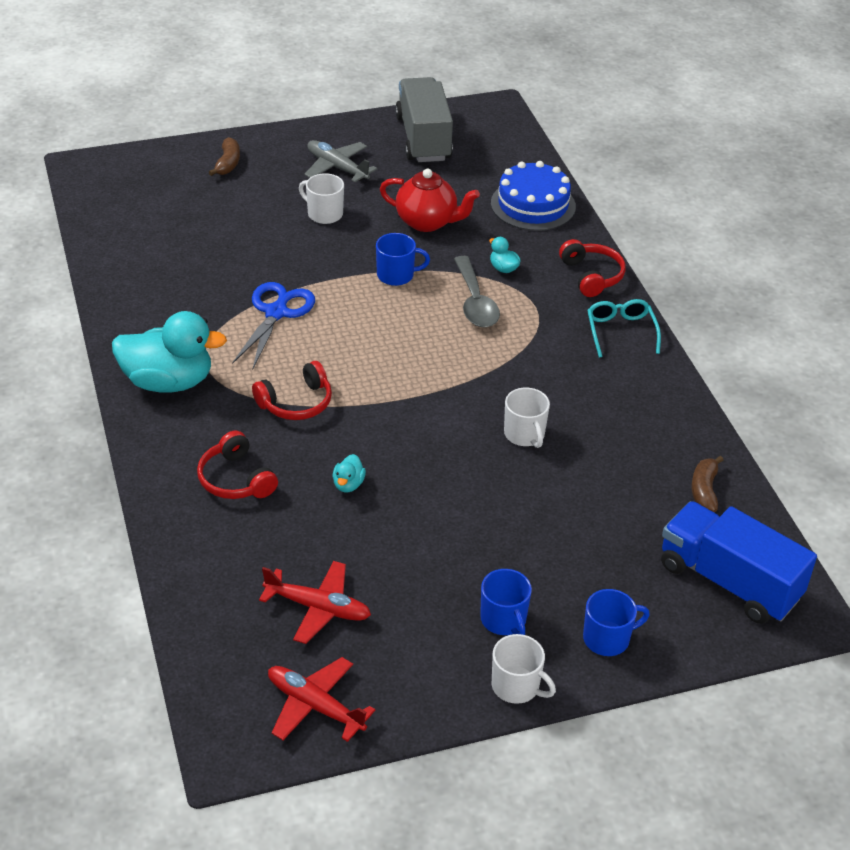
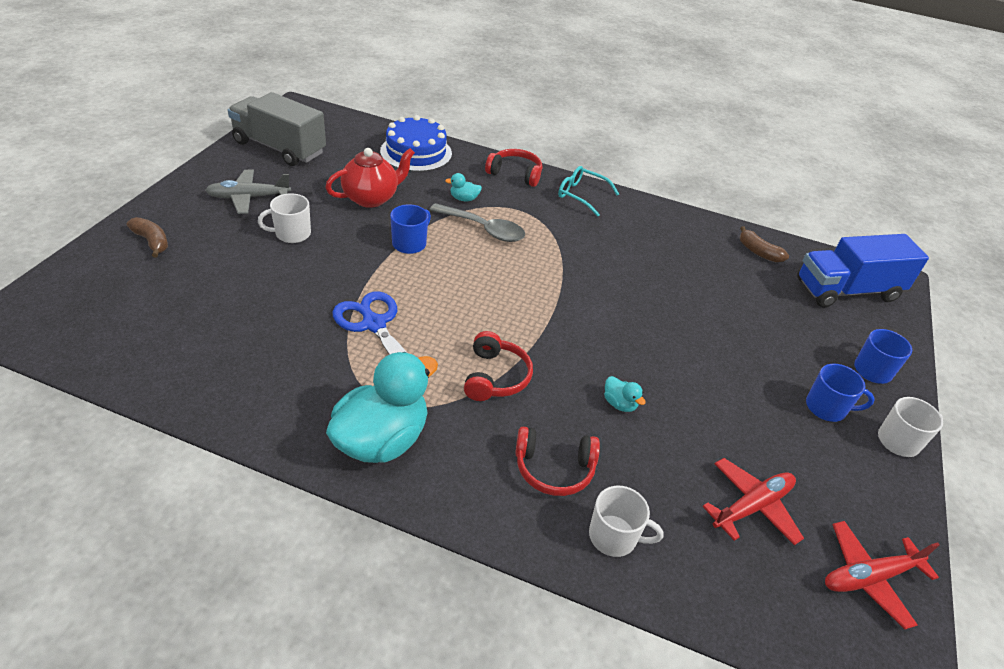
camera: 55 degrees left, 0 degrees up
white mug [504,388,550,448] -> white mug moved to [589,486,664,557]

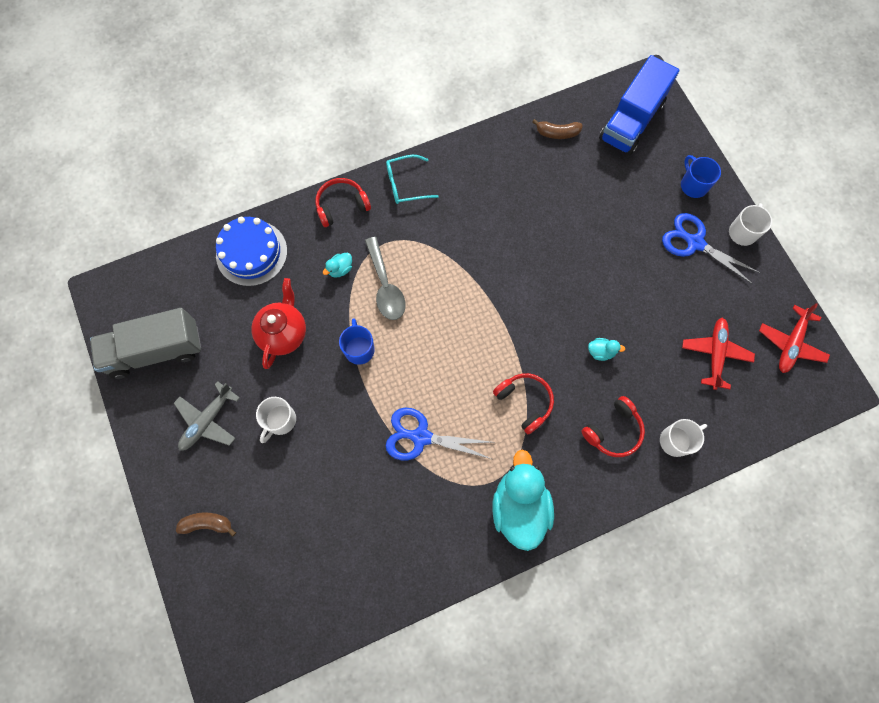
camera: 40 degrees left, 30 degrees up
grey spoon [429,203,525,242] -> grey spoon turned 90 degrees clockwise [365,237,406,320]
blue mug [806,364,875,422] -> blue scissors [662,213,760,285]

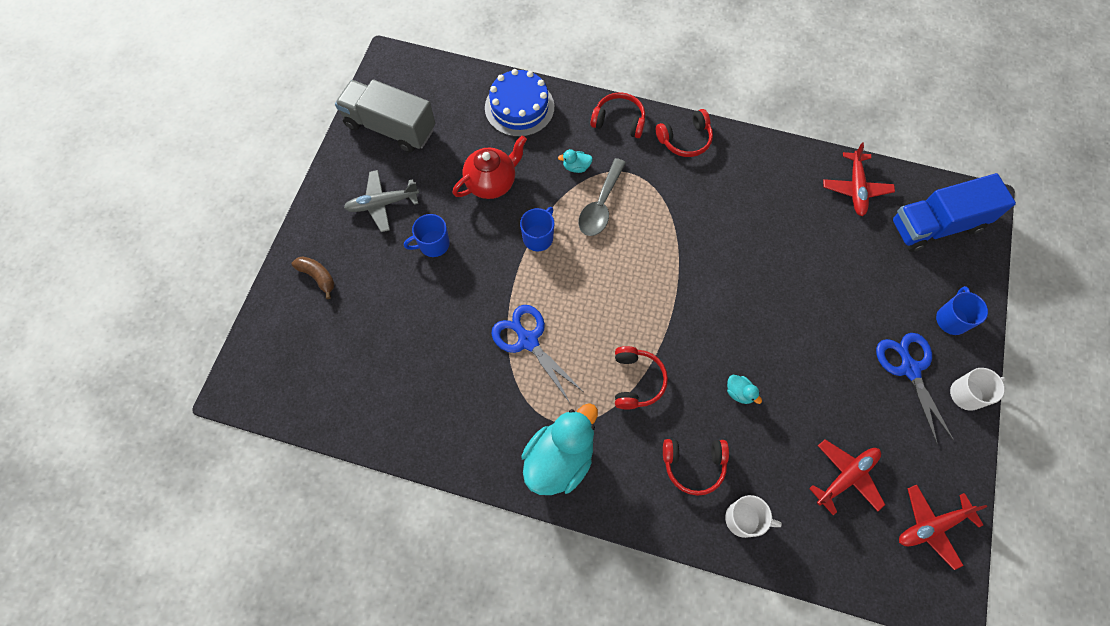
camera: 40 degrees right, 5 degrees down
white mug [256,397,296,443] -> blue mug [404,214,450,257]
turquoise glasses [386,155,439,204] -> red headphones [656,109,713,157]
brown banana [532,119,583,139] -> red plane [823,142,895,216]

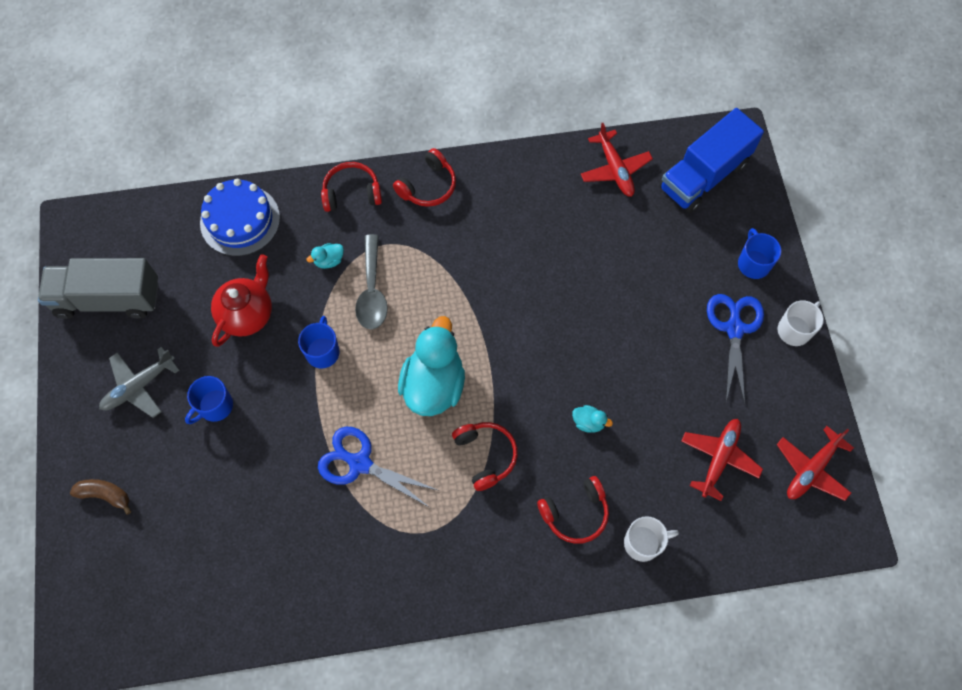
camera: 25 degrees left, 0 degrees up
turquoise duck [521,403,598,495] -> turquoise duck moved to [398,316,465,416]
blue scissors [876,333,954,445] -> blue scissors turned 45 degrees clockwise [707,294,764,404]

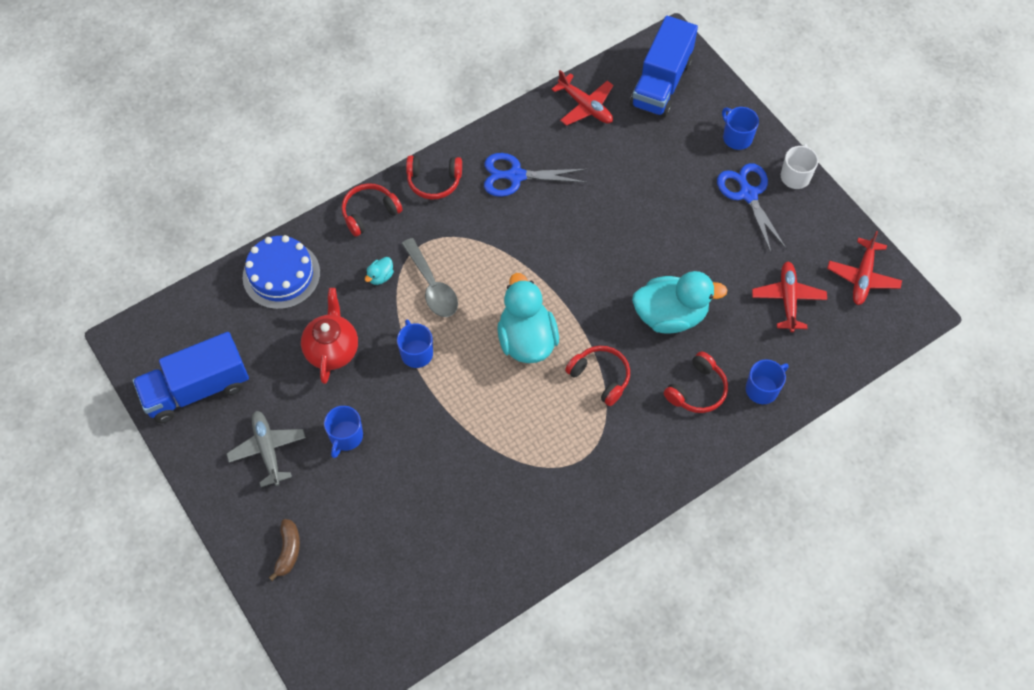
camera: 25 degrees left, 5 degrees down
grey truck [38,258,159,319] -> blue truck [133,332,249,423]
brown banana [70,479,131,515] -> brown banana turned 105 degrees clockwise [269,519,300,581]
grey plane [99,347,180,418] -> grey plane turned 135 degrees clockwise [226,411,306,487]
blue scissors [318,427,437,508] -> blue scissors moved to [484,153,587,197]
red headphones [393,148,456,207] -> red headphones turned 75 degrees clockwise [406,155,462,199]
turquoise duck [572,405,613,433] -> turquoise duck [632,271,728,334], size x2.45
white mug [624,516,679,562] -> blue mug [746,359,789,404]

